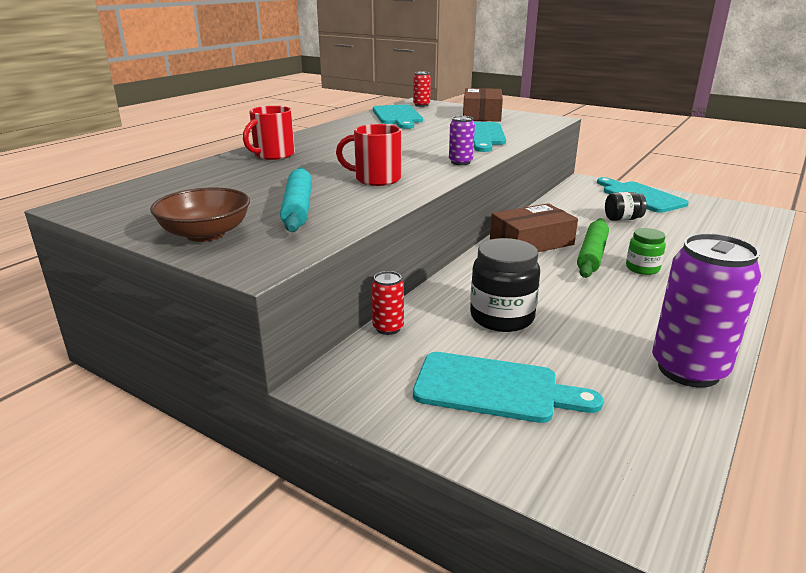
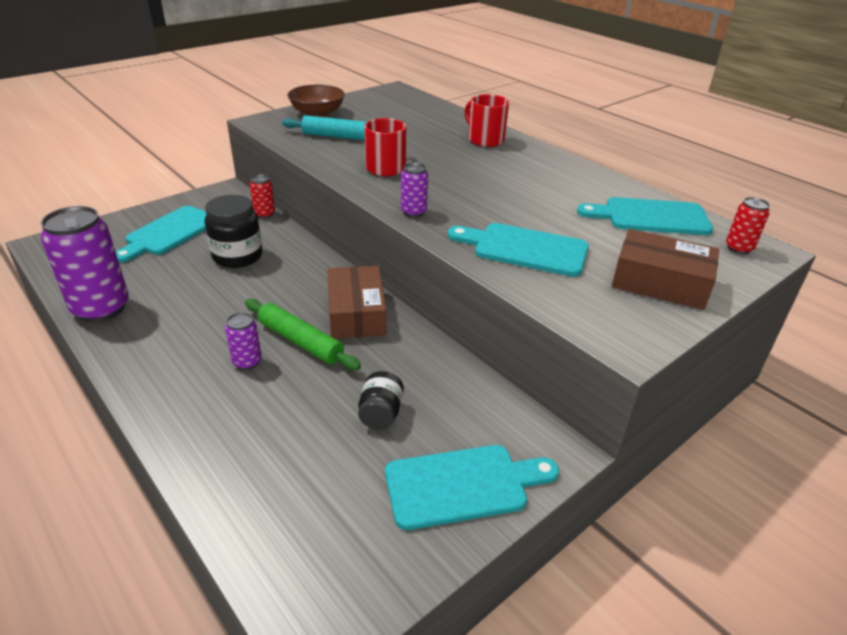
camera: 105 degrees right, 10 degrees up
green jar [626,228,666,275] -> purple can [225,312,262,370]

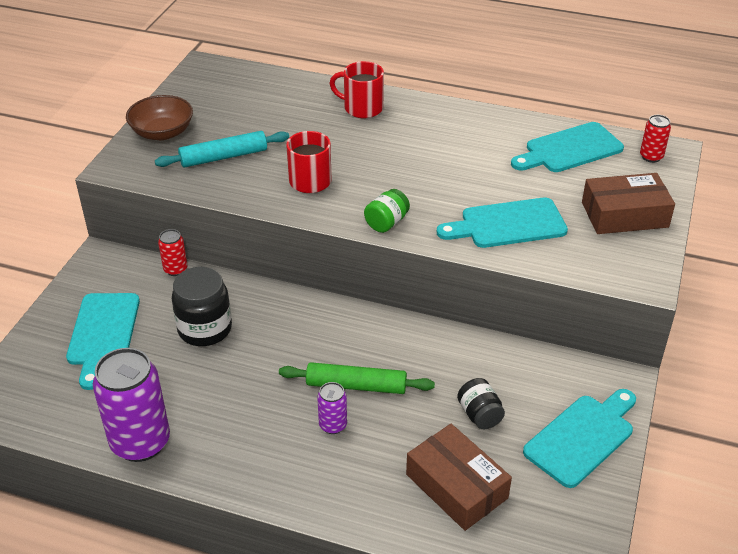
camera: 30 degrees left, 5 degrees up
brown box [327,266,387,339] -> brown box moved to [406,424,512,531]
purple can [401,163,428,217] -> green jar [364,189,410,233]

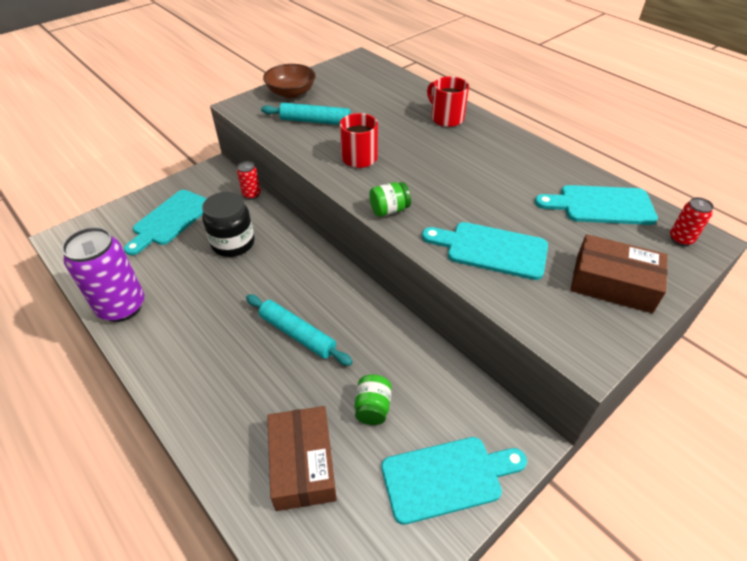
camera: 30 degrees right, 5 degrees up
green rolling pin [279,362,435,394] -> turquoise rolling pin [246,295,353,366]
purple can [317,382,347,434] -> none
black jar [457,378,505,429] -> green jar [355,374,392,425]

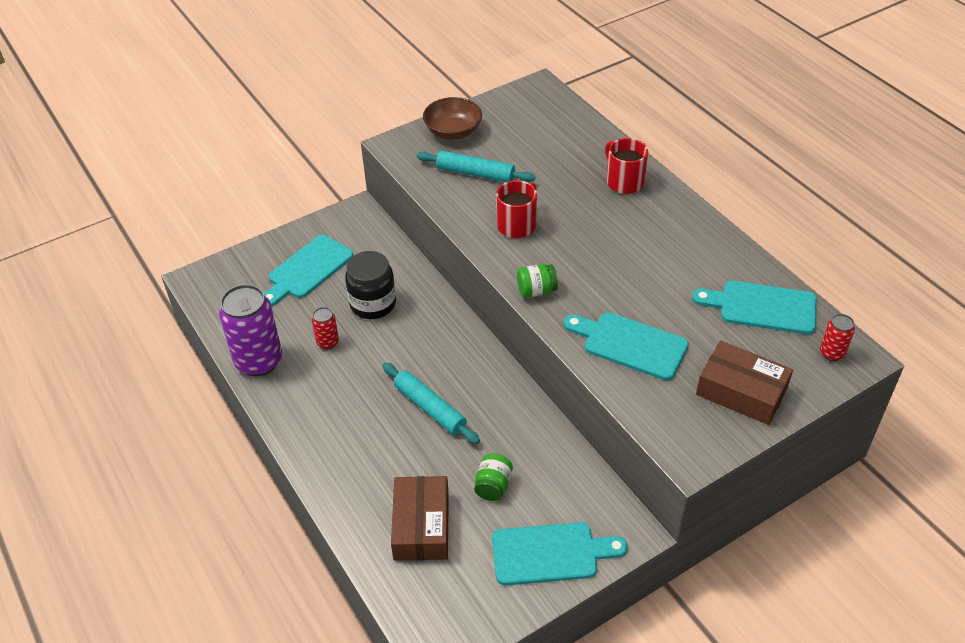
camera: 10 degrees right, 0 degrees up
red can [237,161,261,199] -> red can moved to [312,307,339,349]

